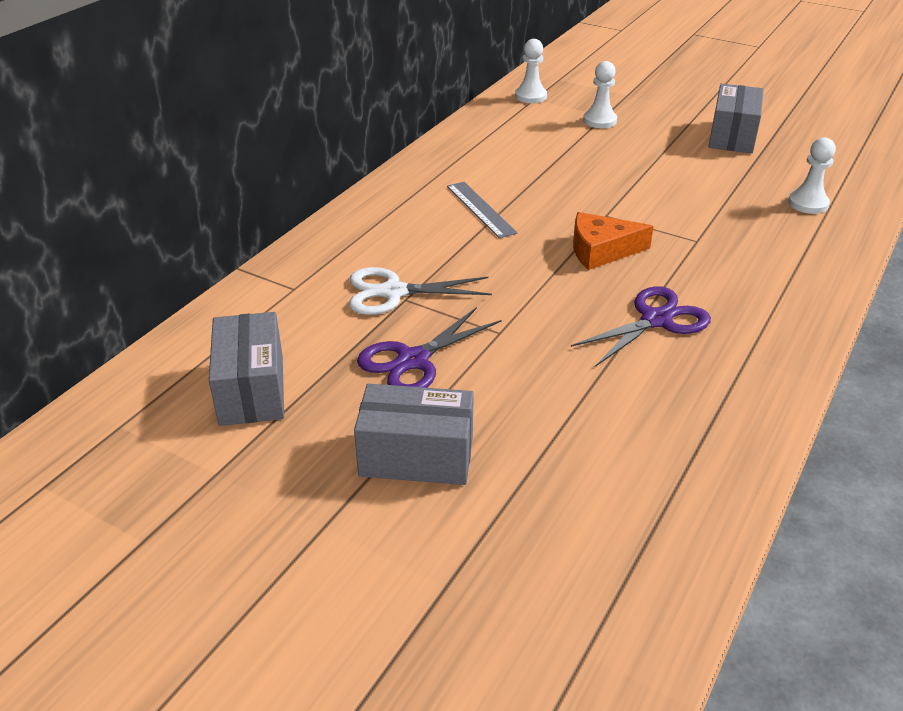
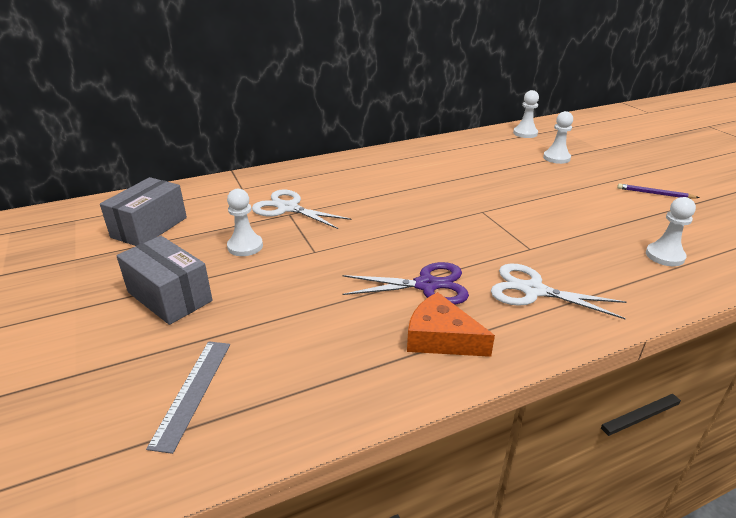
camera: 35 degrees right, 5 degrees down
purple scissors [357,307,501,388] -> white pawn [227,189,263,256]
grey ruler [447,182,517,238] -> grey ruler moved to [146,341,230,454]
orange cheese [573,212,654,270] -> orange cheese moved to [407,292,495,357]
grey box [708,84,764,153] -> purple pencil [617,184,699,199]
none -> white scissors [491,264,626,319]

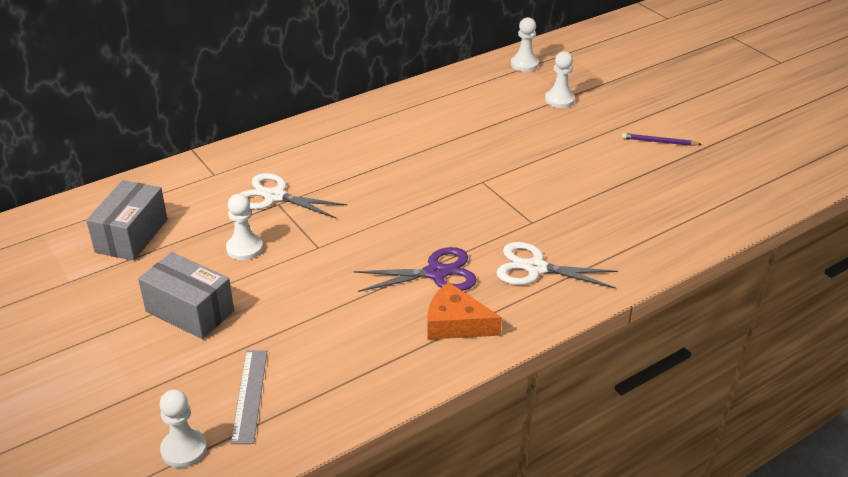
camera: 10 degrees left, 5 degrees up
white pawn [646,197,696,266] -> white pawn moved to [159,390,207,468]

